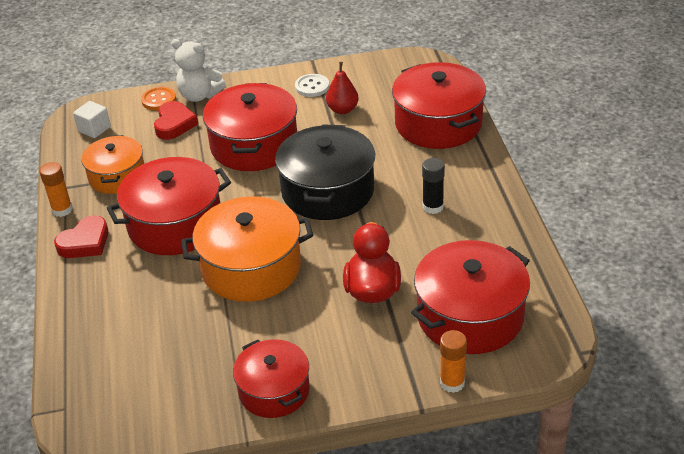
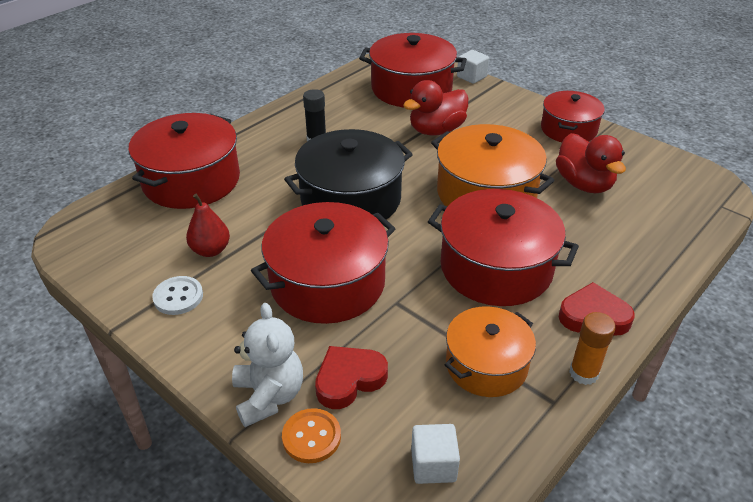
camera: 130 degrees left, 0 degrees up
orange glue stick [440,330,467,393] -> white cube [457,50,489,84]
none -> red duck [556,133,626,193]

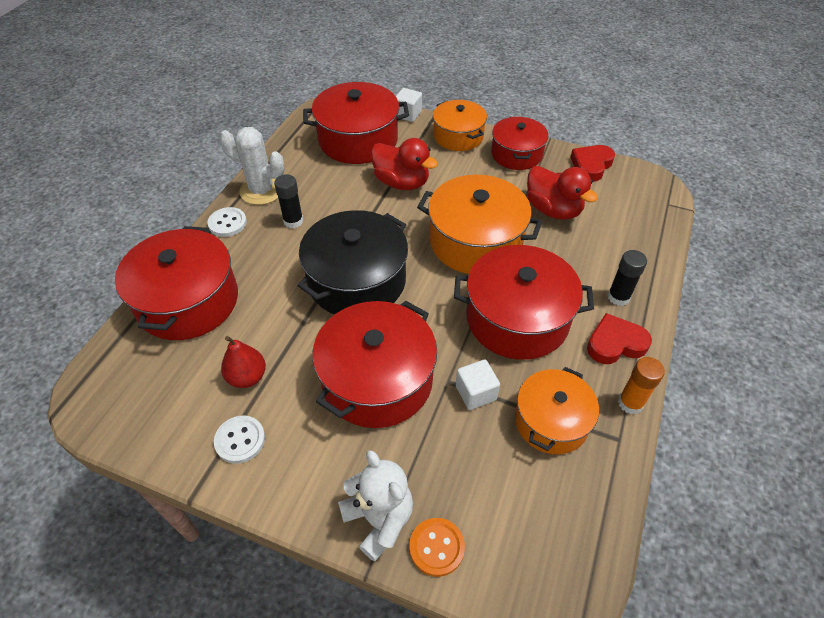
camera: 20 degrees left, 10 degrees up
red heart [315,346,388,409] -> red heart moved to [570,145,615,182]
red duck [403,80,468,135] -> red duck turned 90 degrees counterclockwise [371,138,438,190]
white cube [411,424,460,484] -> white cube moved to [456,359,500,410]
none -> white button [208,207,247,237]
none -> white cactus [219,127,285,205]
none -> orange pot [433,100,487,151]
none -> black glue stick [608,250,647,306]

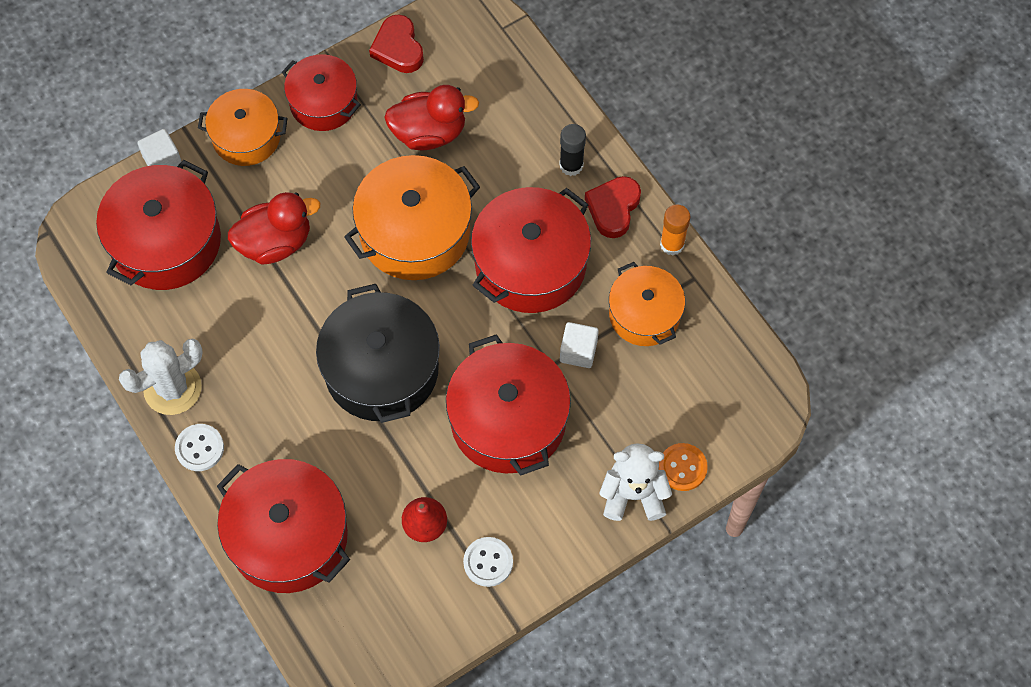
camera: 55 degrees left, 15 degrees up
black glue stick [274,174,303,228] -> none

